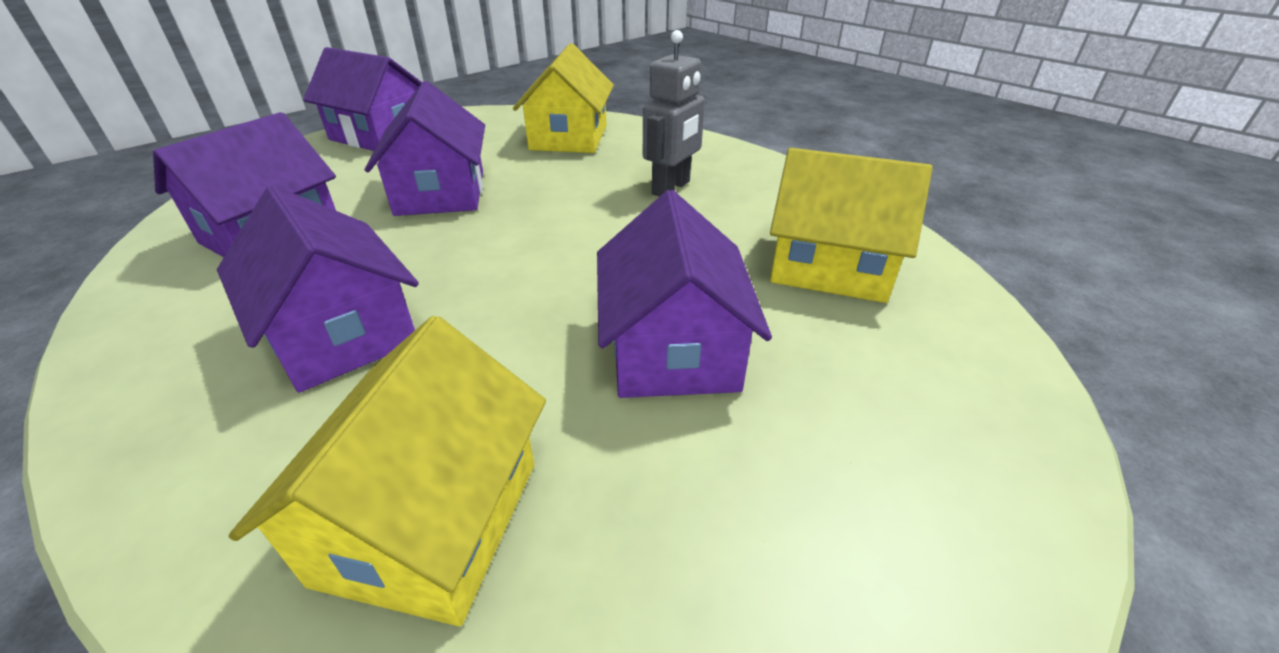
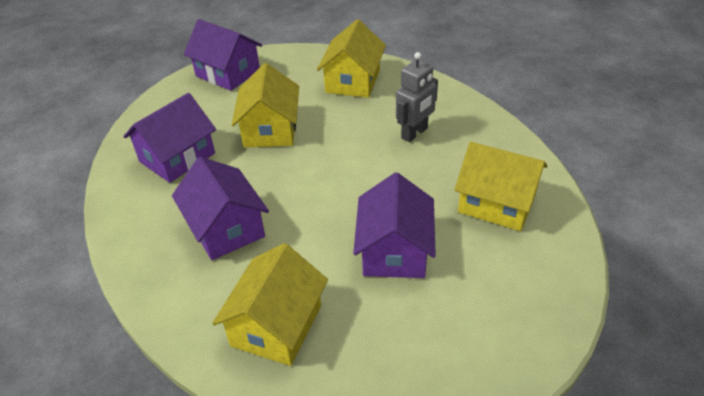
camera: 10 degrees right, 5 degrees up
purple house [365,81,485,216] -> yellow house [232,63,299,148]

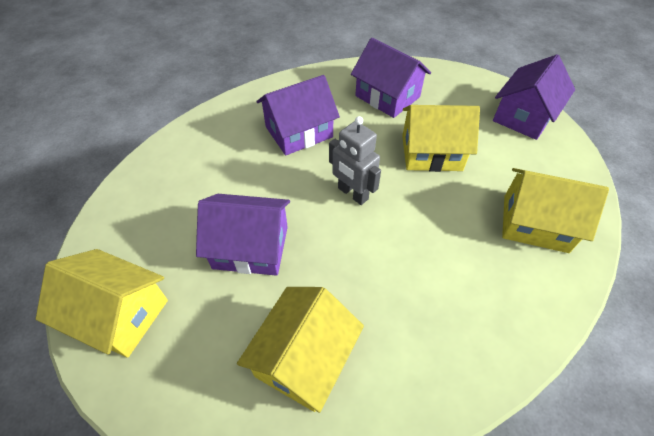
camera: 90 degrees right, 10 degrees up
yellow house [212,243,328,366] -> yellow house moved to [36,249,168,358]
grey robot [396,52,438,142] -> grey robot moved to [329,116,381,205]

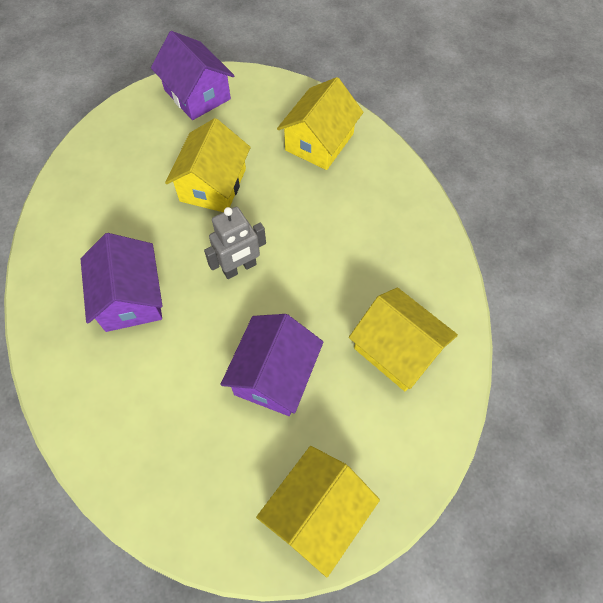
camera: 75 degrees left, 10 degrees up
purple house [351,38,431,118] -> none

